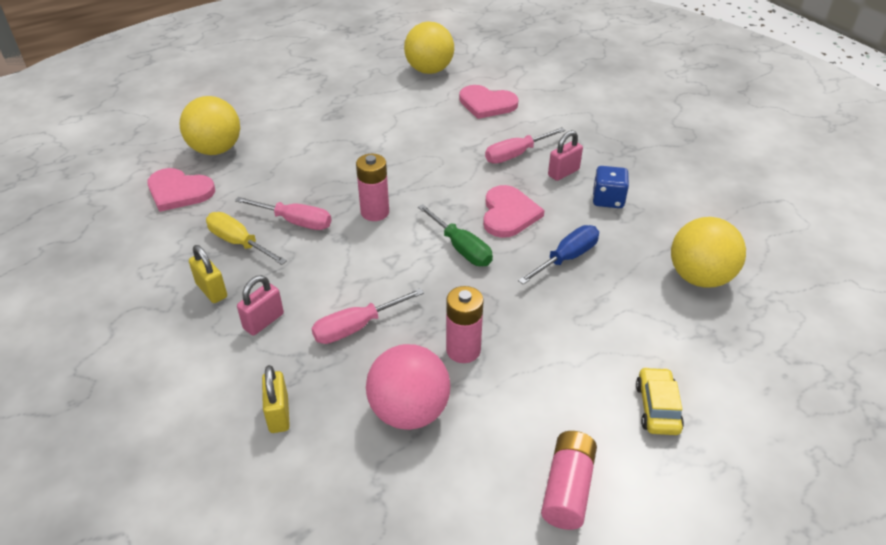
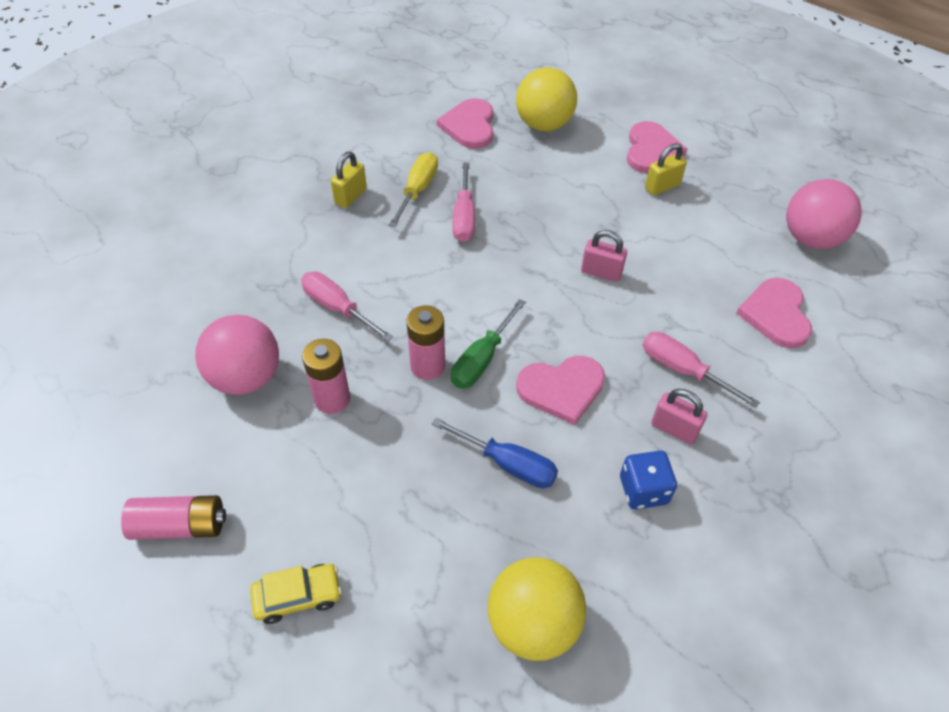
camera: 70 degrees right, 10 degrees up
pink padlock [237,275,284,335] -> pink padlock moved to [581,230,627,282]
yellow padlock [262,365,290,433] -> yellow padlock moved to [645,143,687,195]
pink battery [356,154,389,221] -> pink battery moved to [406,305,445,380]
yellow ball [404,22,454,74] -> pink ball [786,179,862,249]
none -> pink heart [627,121,687,173]

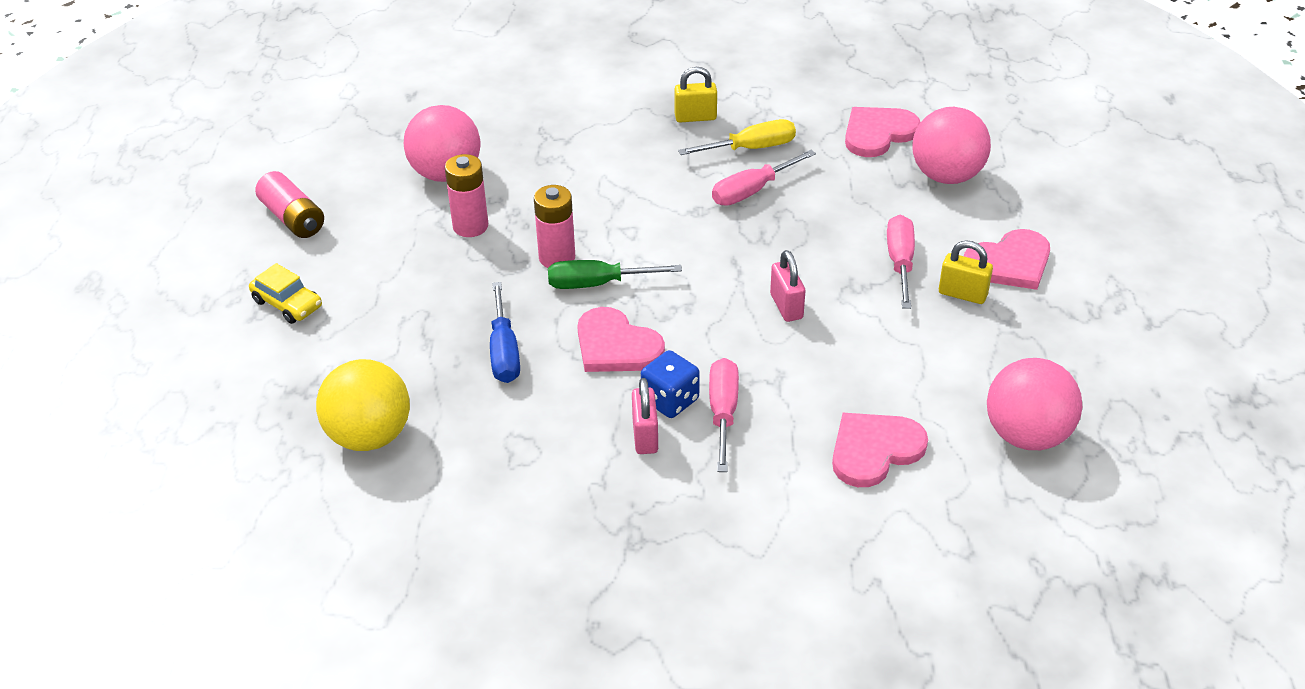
camera: 55 degrees right, 10 degrees down
pink screwdriver [301,272,393,342] -> pink screwdriver moved to [887,215,915,309]
yellow ball [516,67,577,132] -> pink ball [912,107,991,184]
blue dice [620,451,677,510] -> blue dice moved to [641,350,700,418]

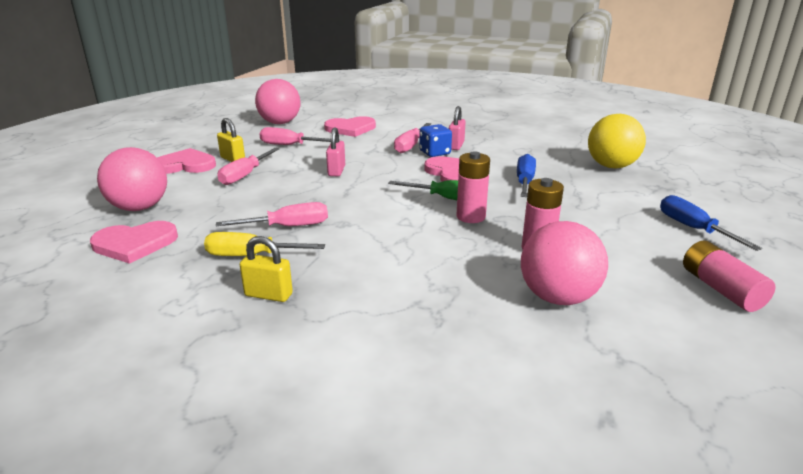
camera: 160 degrees left, 15 degrees down
yellow car [249,263,322,324] -> blue screwdriver [660,195,762,251]
none -> pink screwdriver [260,127,331,145]

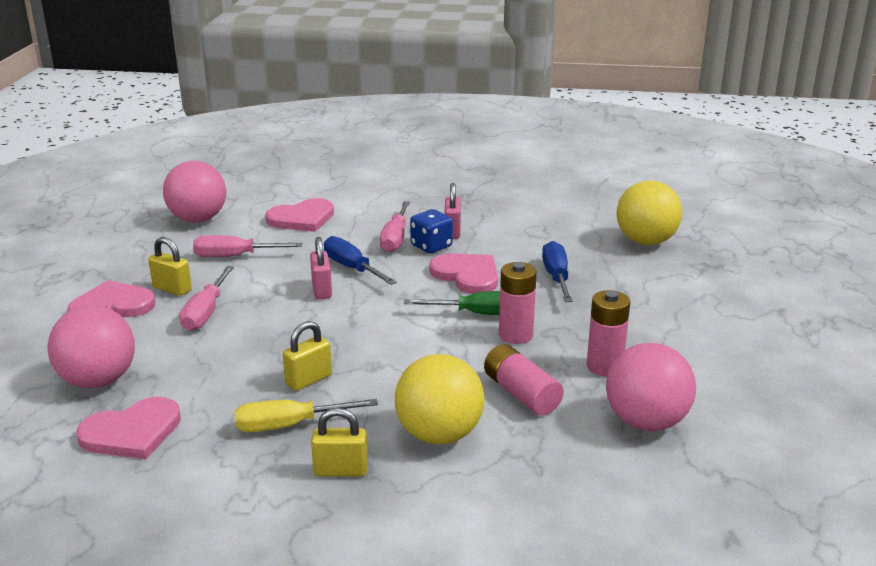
camera: 15 degrees left, 0 degrees up
pink screwdriver [216,202,328,226] -> yellow padlock [283,321,332,391]
blue screwdriver [660,195,762,251] -> blue screwdriver moved to [324,236,397,285]
pink battery [683,241,776,312] -> pink battery moved to [484,344,564,416]
none -> yellow ball [395,354,484,444]

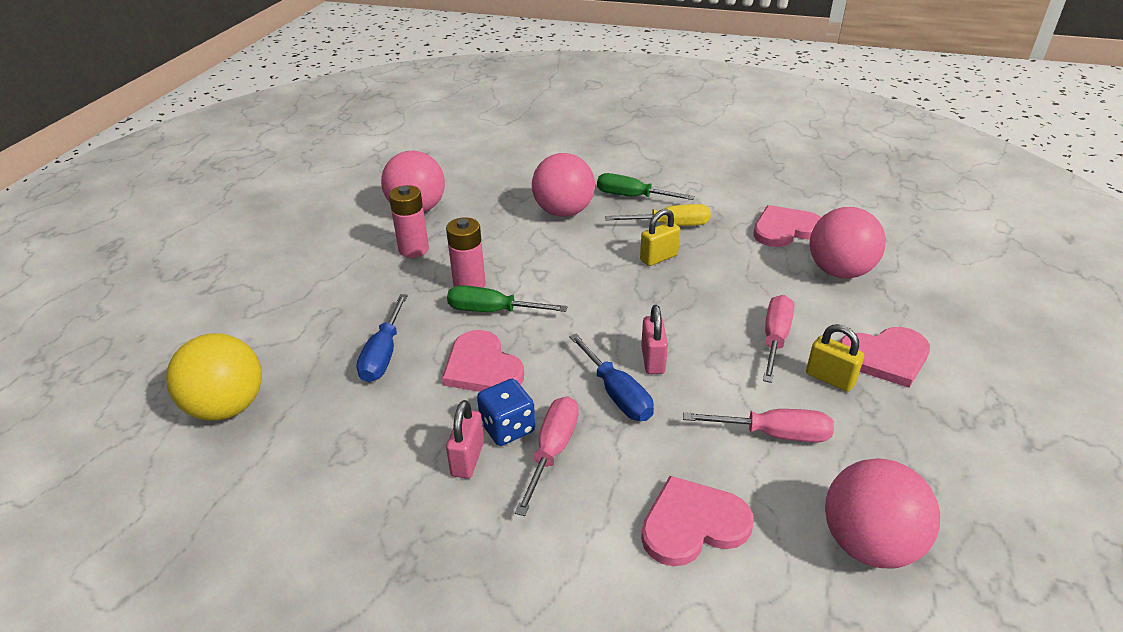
camera: 170 degrees left, 10 degrees up
yellow padlock [311,408,368,476] -> green screwdriver [597,173,695,200]
yellow ball [395,354,484,444] -> pink ball [532,153,595,217]
pink battery [484,344,564,416] -> none

